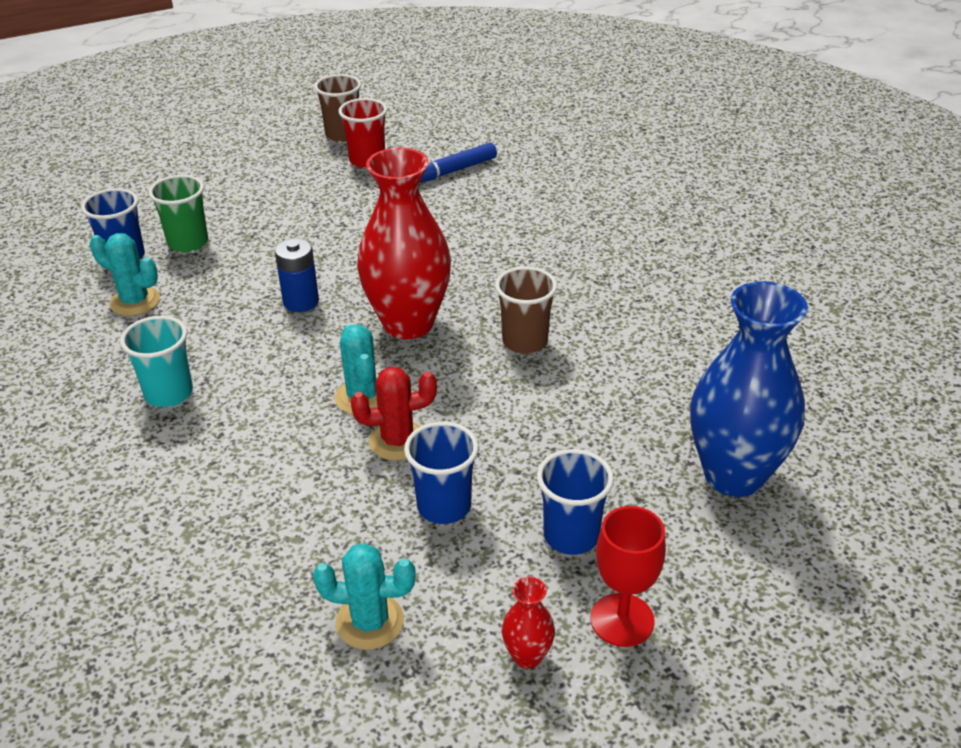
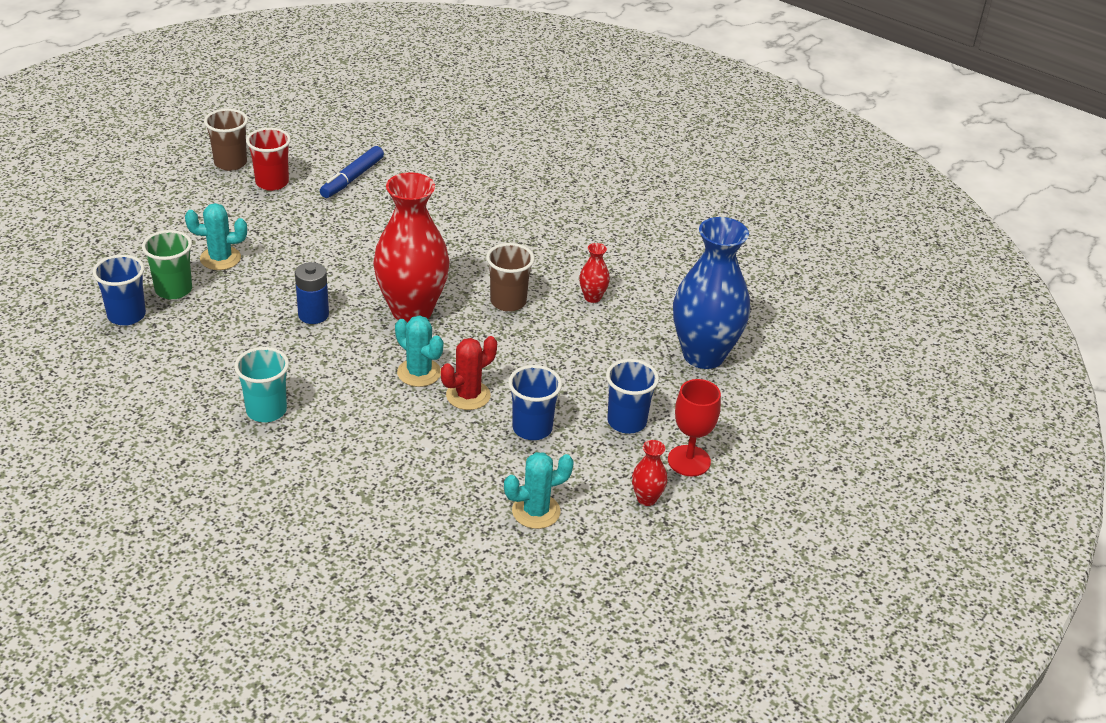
camera: 30 degrees left, 0 degrees up
turquoise cactus [90,233,160,316] -> turquoise cactus moved to [185,203,247,270]
none -> red vase [579,243,610,303]

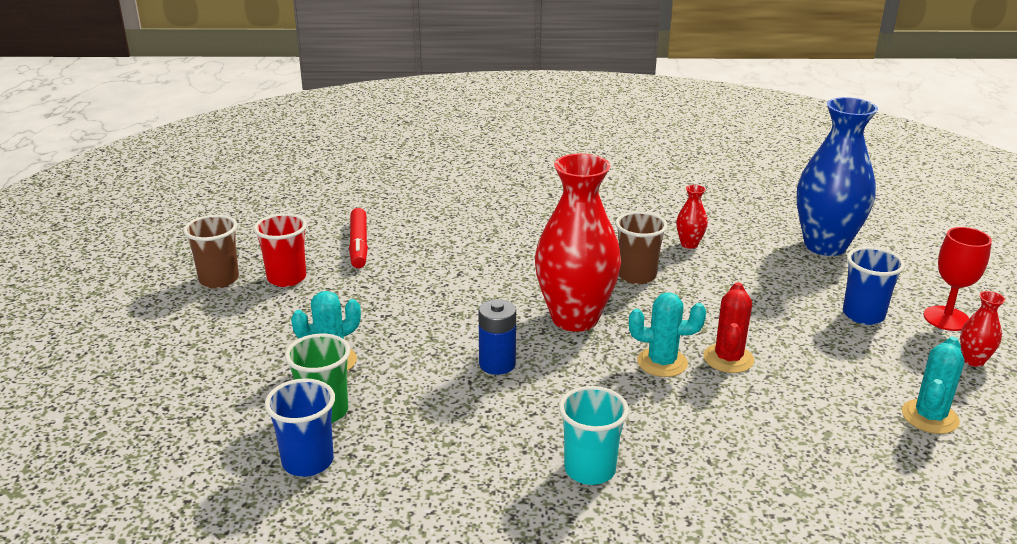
camera: 35 degrees left, 10 degrees down
blue marker [320,146,384,198] -> red marker [349,208,368,268]
blue cup [508,365,562,440] -> none

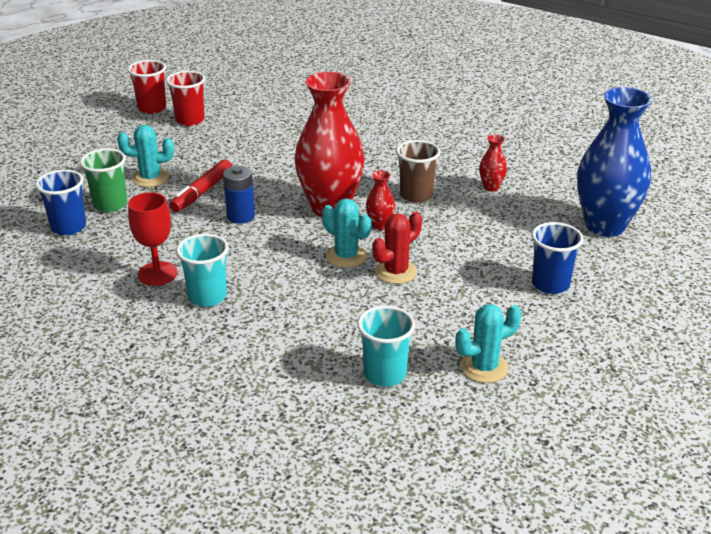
camera: 35 degrees right, 5 degrees up
brown cup [183,215,239,289] -> red cup [128,60,166,114]
red marker [349,208,368,268] -> red marker moved to [169,159,232,212]
red goblet [924,227,992,331] -> red goblet moved to [128,192,178,286]
red vase [960,291,1005,367] -> red vase moved to [366,170,395,230]
none -> turquoise cup [357,305,415,387]

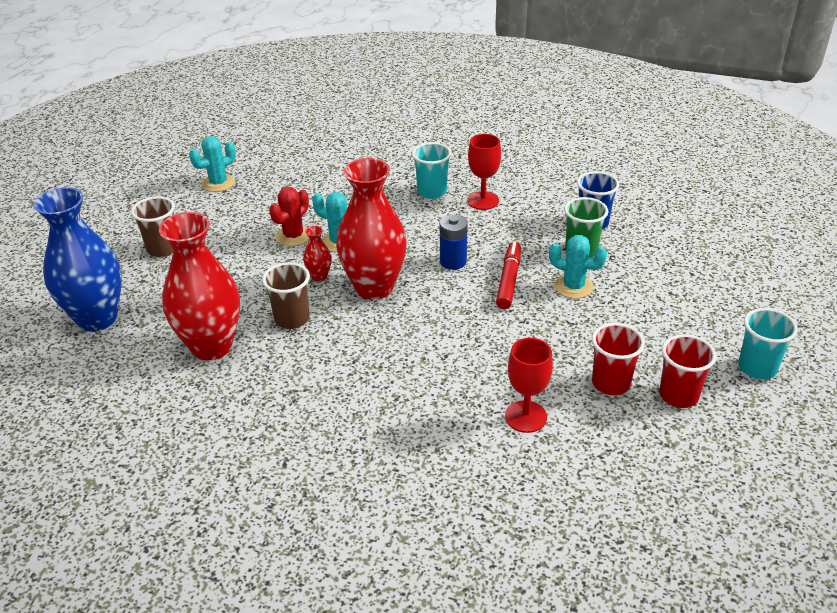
camera: 165 degrees right, 5 degrees up
turquoise cactus [117,125,174,187] -> turquoise cactus turned 45 degrees clockwise [549,235,607,299]
turquoise cup [357,305,415,387] -> turquoise cup moved to [738,308,798,379]
red vase [479,134,507,191] -> red vase [159,212,240,360], size x2.39
blue cup [532,222,583,294] -> brown cup [131,196,175,257]
none -> red goblet [505,338,553,433]

